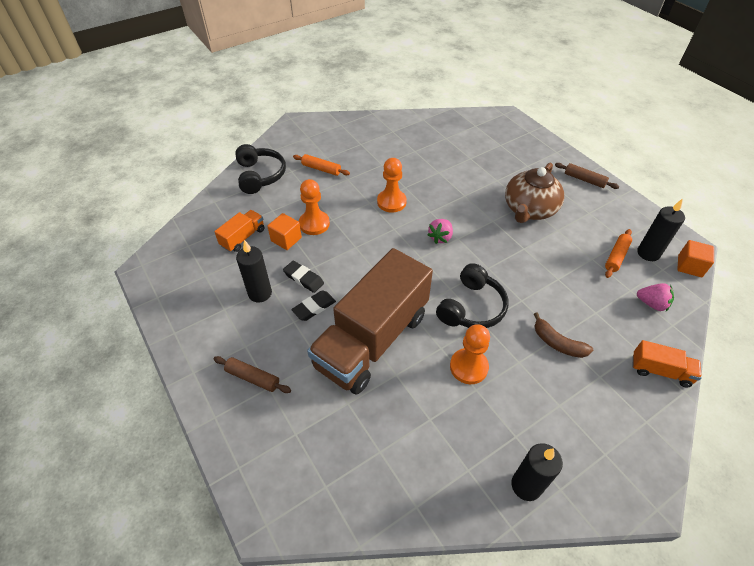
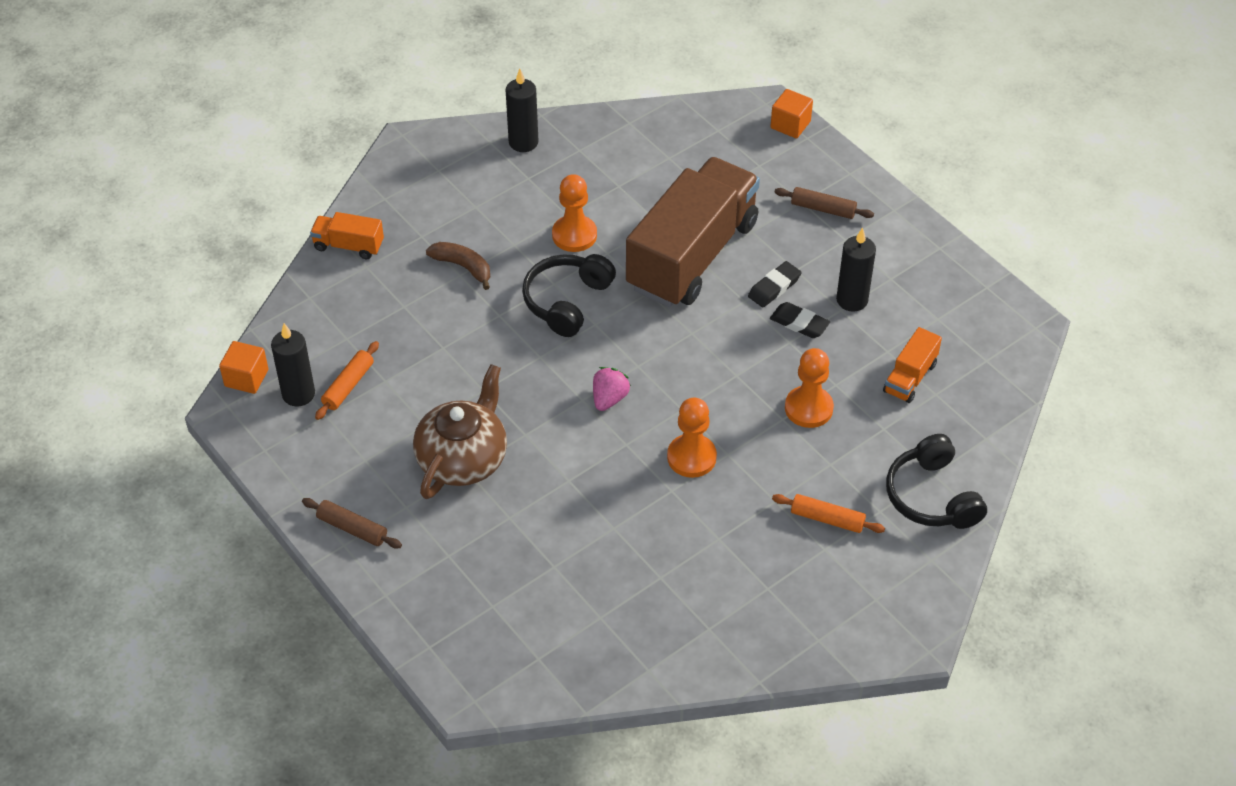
camera: 175 degrees right, 0 degrees up
orange cube [267,213,302,250] -> orange cube moved to [770,89,813,138]
pink strawberry [637,283,674,311] -> none

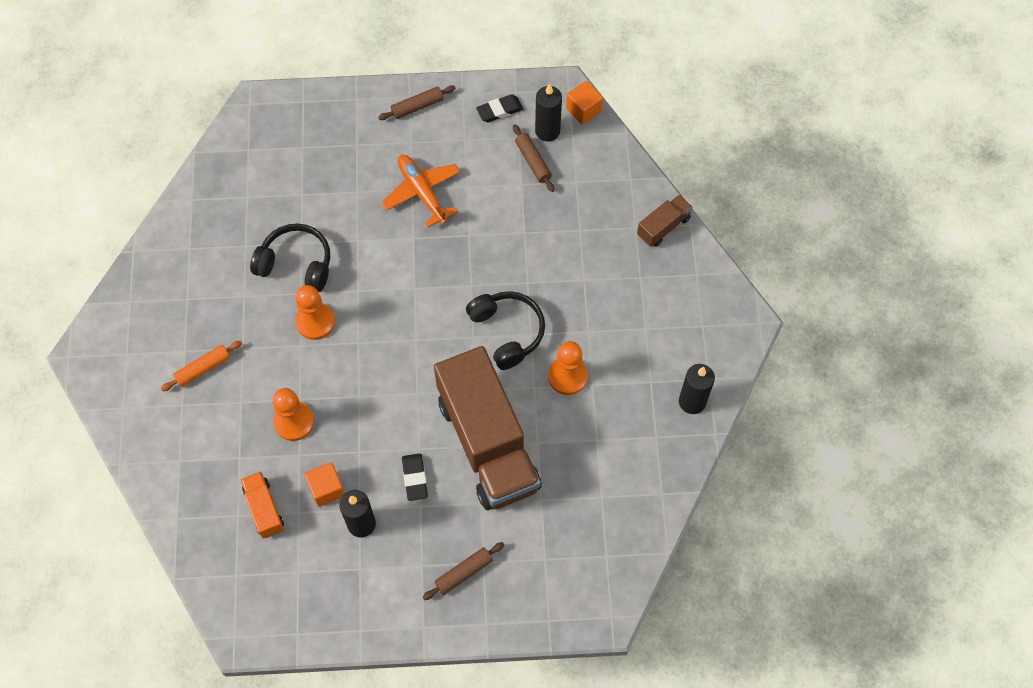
camera: 125 degrees right, 15 degrees up
orange truck [310,212,384,259] -> brown truck [637,195,693,247]
orange rolling pin [315,341,379,420] -> brown rolling pin [513,124,554,192]
brown teapot [413,364,507,499] -> orange plane [382,155,460,227]
brown banana [426,242,490,290] -> none
pink strawberry [593,367,631,411] -> none
orange cube [770,89,813,138] -> orange cube moved to [305,462,345,507]
black eraser [770,302,830,338] -> black eraser moved to [476,94,523,122]
black headphones [886,434,987,529] -> black headphones moved to [250,223,330,292]

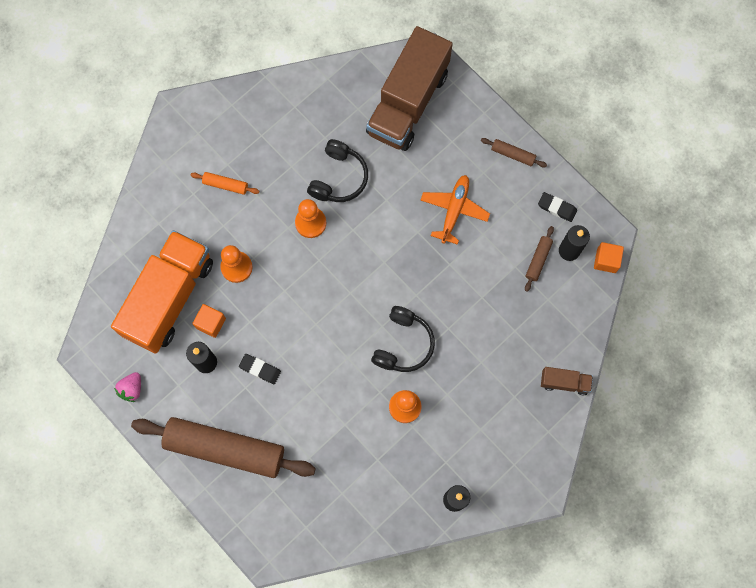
camera: 50 degrees right, 10 degrees up
orange truck [240,471,284,538] -> orange truck [111,230,213,354], size x2.38
black headphones [250,223,330,292] -> black headphones turned 45 degrees clockwise [307,139,368,202]
black eraser [402,453,428,501] -> black eraser turned 75 degrees clockwise [239,354,281,384]
brown rolling pin [423,542,504,600] -> brown rolling pin [131,417,316,478], size x2.49
brown truck [434,346,542,510] -> brown truck moved to [366,26,453,151]
none -> pink strawberry [114,372,141,402]

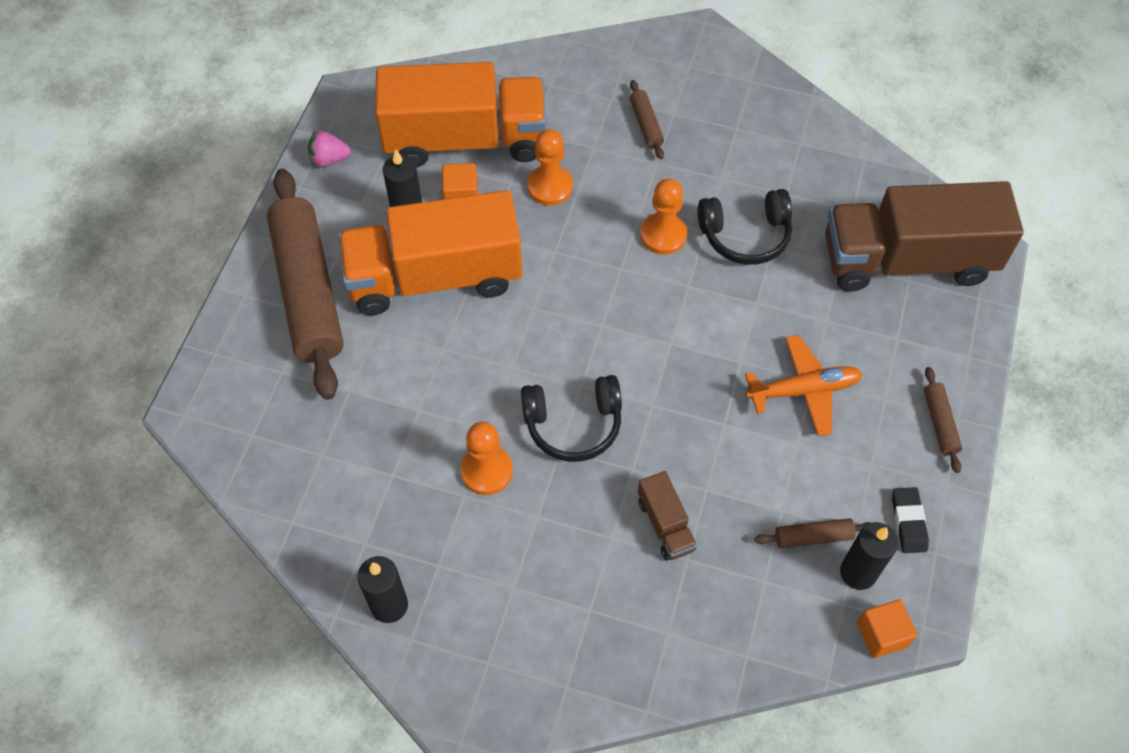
camera: 60 degrees right, 15 degrees down
orange rolling pin [191,172,259,195] -> brown rolling pin [630,80,664,159]
black eraser [239,354,281,384] -> orange truck [338,190,522,315]
brown truck [541,367,593,396] -> brown truck moved to [638,471,697,561]

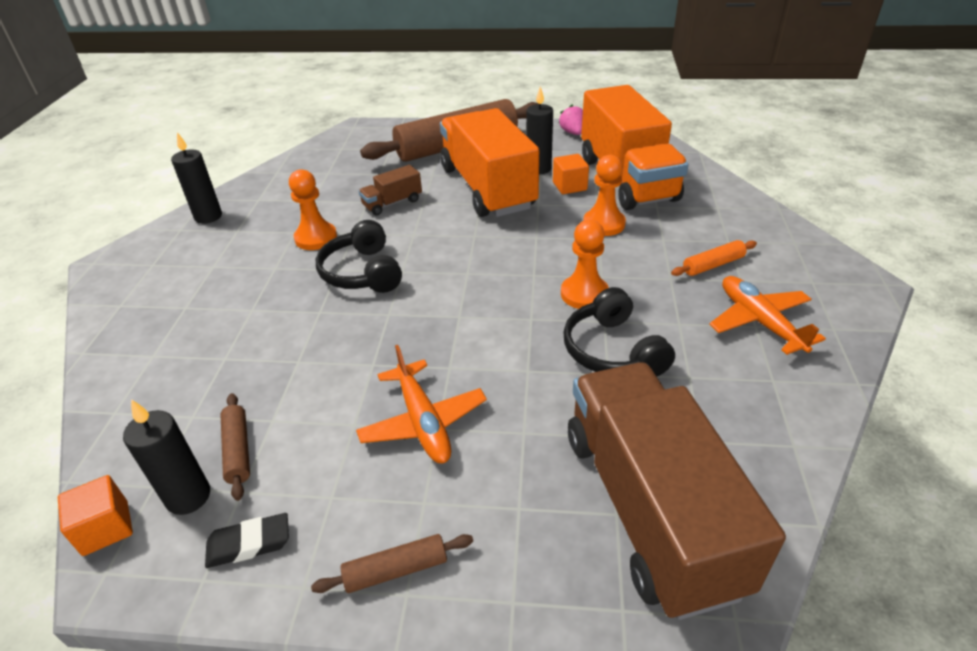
camera: 80 degrees right, 20 degrees down
brown rolling pin [630,80,664,159] -> orange rolling pin [671,240,757,276]
brown truck [638,471,697,561] -> brown truck moved to [359,165,422,215]
none -> orange plane [709,276,826,355]

